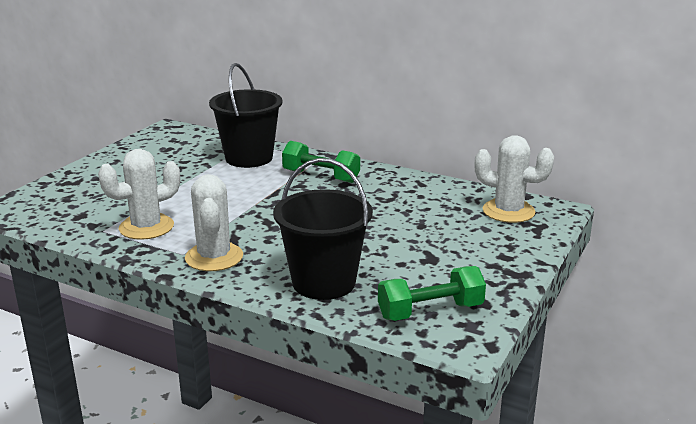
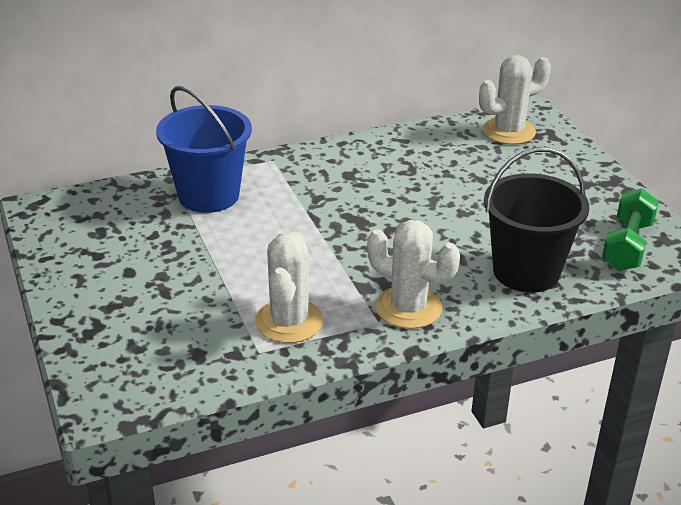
camera: 50 degrees left, 10 degrees up
black bucket [209,63,283,168] -> blue bucket [156,86,252,213]
green dumbbell [282,141,360,183] -> none

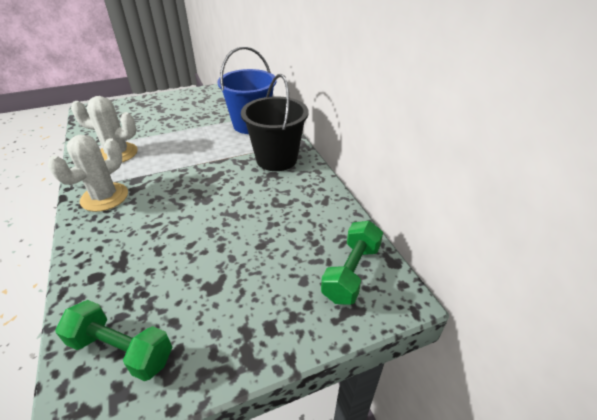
camera: 90 degrees right, 5 degrees up
white cactus [479,55,551,144] -> green dumbbell [321,221,383,305]
black bucket [484,147,589,293] -> black bucket moved to [241,74,309,171]

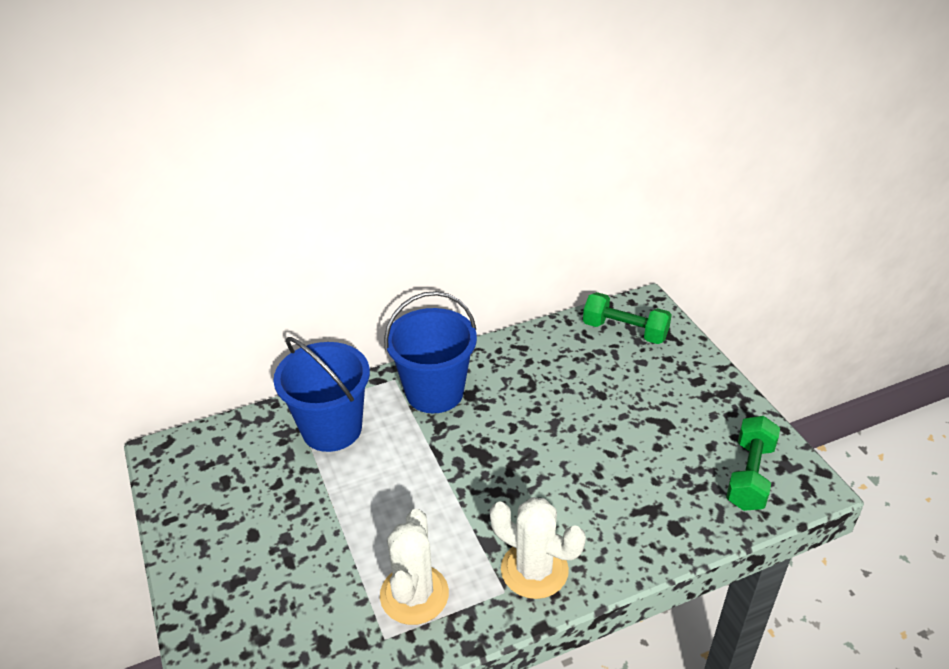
camera: 90 degrees left, 0 degrees up
black bucket [241,74,309,171] -> blue bucket [384,291,477,413]

